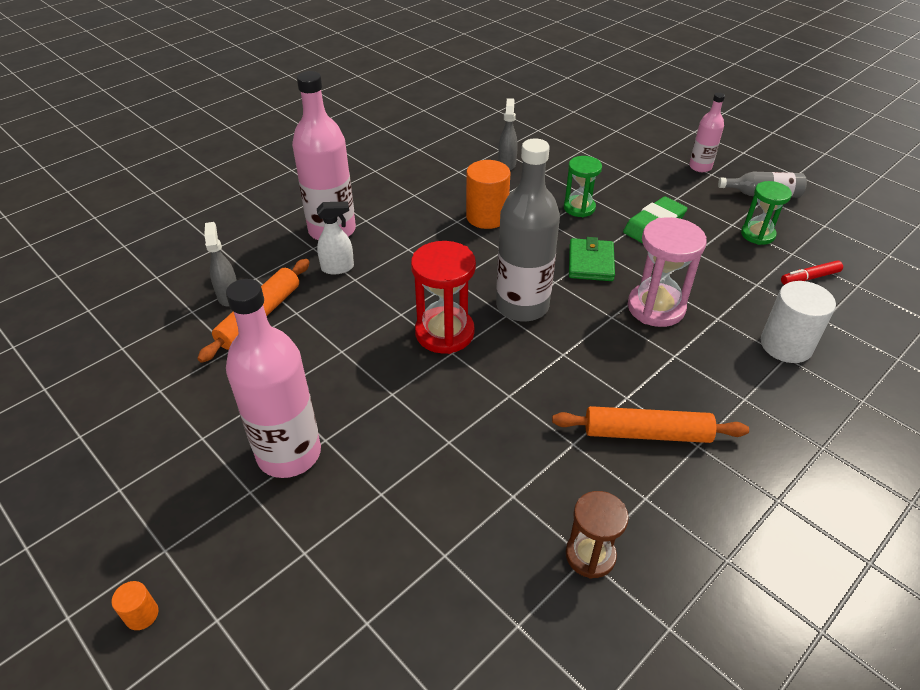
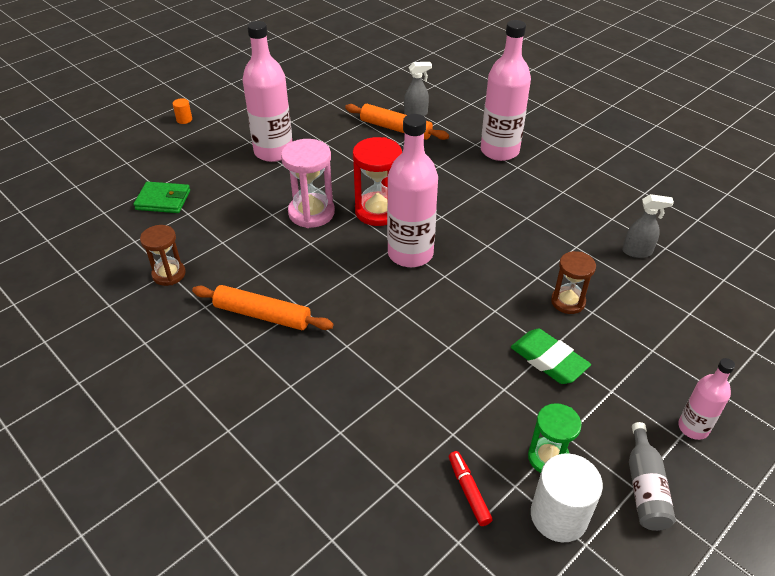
camera: 90 degrees right, 0 degrees up
white spray bottle [317,201,354,274] -> none
orange cylinder [466,160,510,229] -> none
grey bottle [496,138,560,322] -> pink bottle [387,114,438,267]
orange rolling pin [552,406,749,443] -> orange rolling pin turned 75 degrees counterclockwise [192,285,333,330]
green hourglass [564,156,602,217] -> brown hourglass [551,251,596,314]
green wallet [569,237,615,281] -> green wallet moved to [133,182,190,213]
pink hourglass [628,217,707,327] -> pink hourglass moved to [281,139,335,228]
white cylinder [761,281,836,363] -> white cylinder moved to [531,453,603,542]

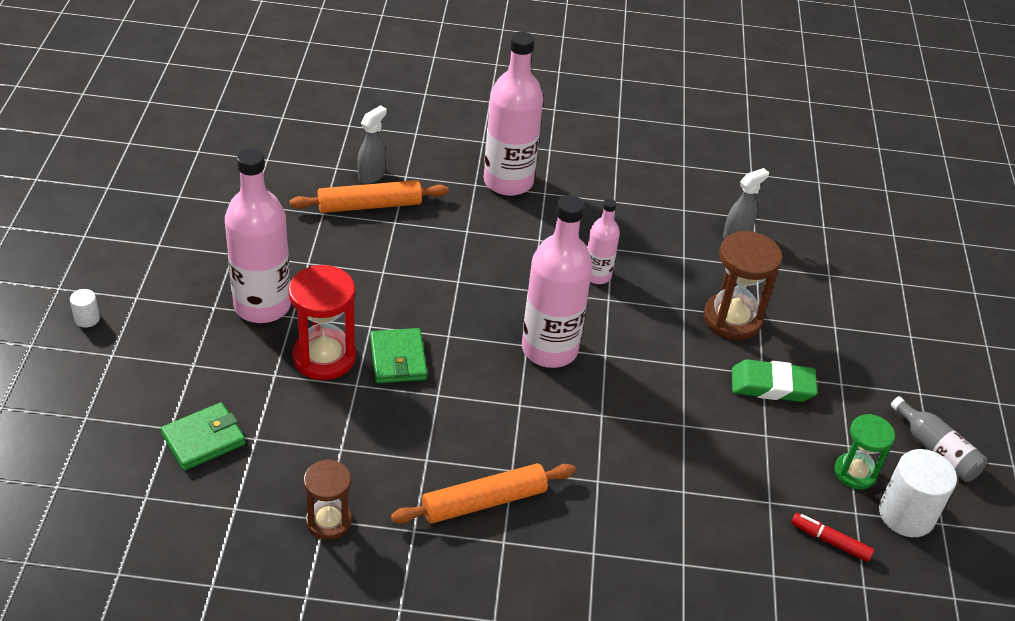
camera: 45 degrees left, 0 degrees up
orange cylinder [173,98,192,124] -> white cylinder [70,289,100,328]
pink hourglass [281,139,335,228] -> green wallet [370,328,427,383]
red hourglass [353,137,402,226] -> red hourglass moved to [288,265,356,380]
brown hourglass [551,251,596,314] -> brown hourglass [703,231,782,340], size x1.54
pink bottle [678,358,735,440] -> pink bottle moved to [587,199,620,284]

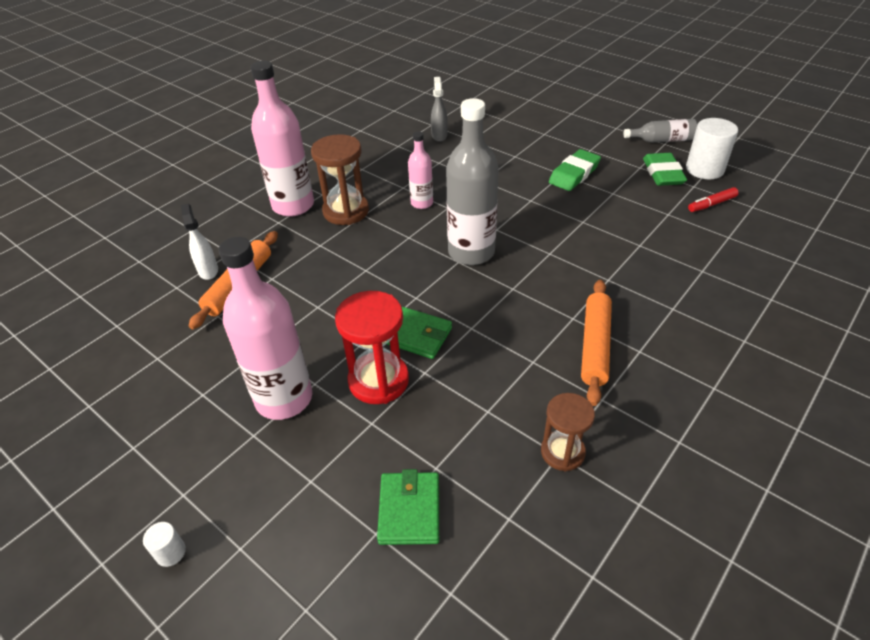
camera: 50 degrees left, 0 degrees up
grey spray bottle [357,105,387,184] -> white spray bottle [181,204,218,280]
pink bottle [522,195,593,368] -> grey bottle [446,98,499,265]
brown hourglass [703,231,782,340] -> brown hourglass moved to [311,134,369,225]
green hourglass [835,414,895,489] -> green eraser [643,153,687,186]

